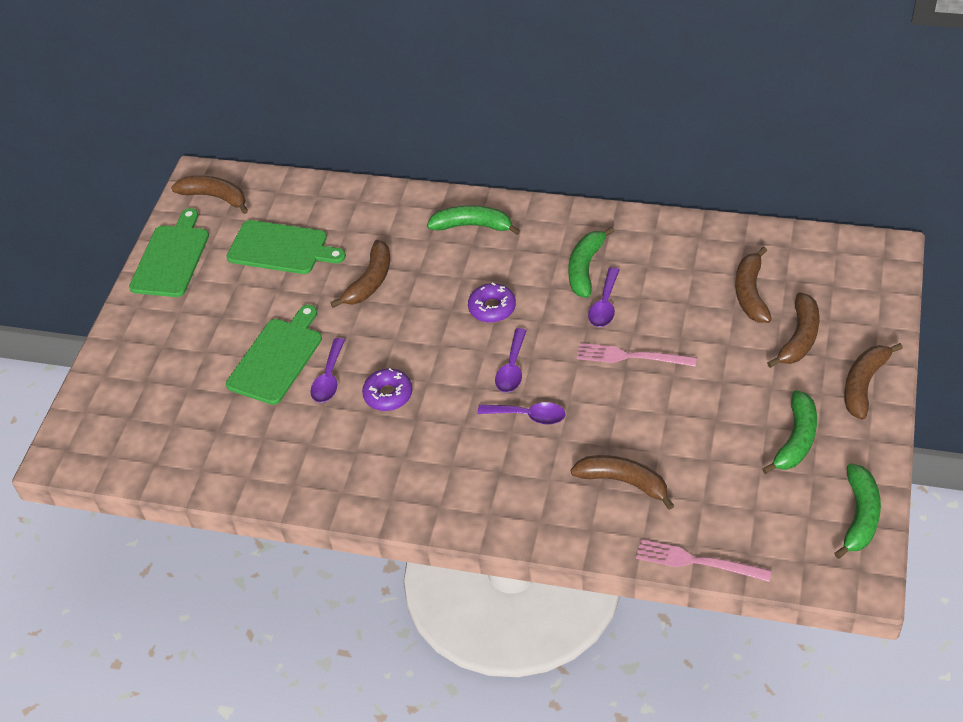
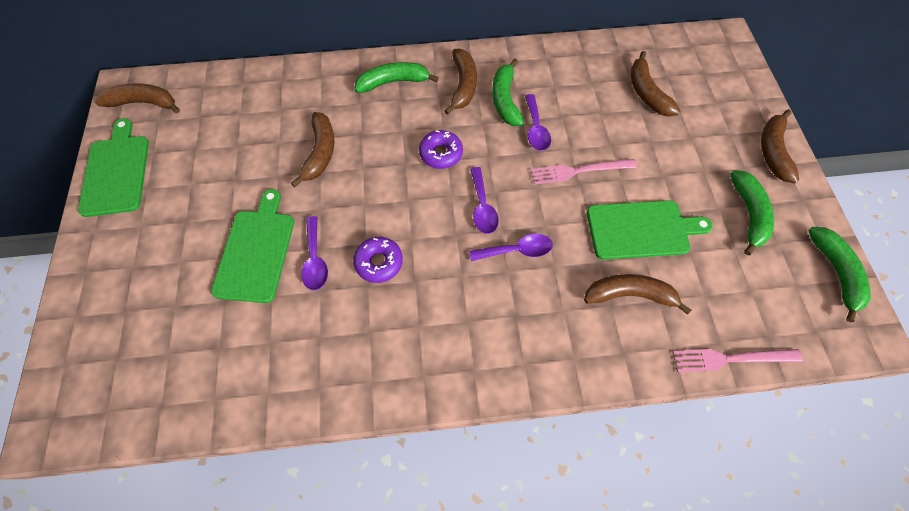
camera: 25 degrees left, 15 degrees up
green cutting board [226,220,346,274] -> green cutting board moved to [587,200,713,260]
brown banana [767,292,820,368] -> brown banana moved to [444,49,477,115]

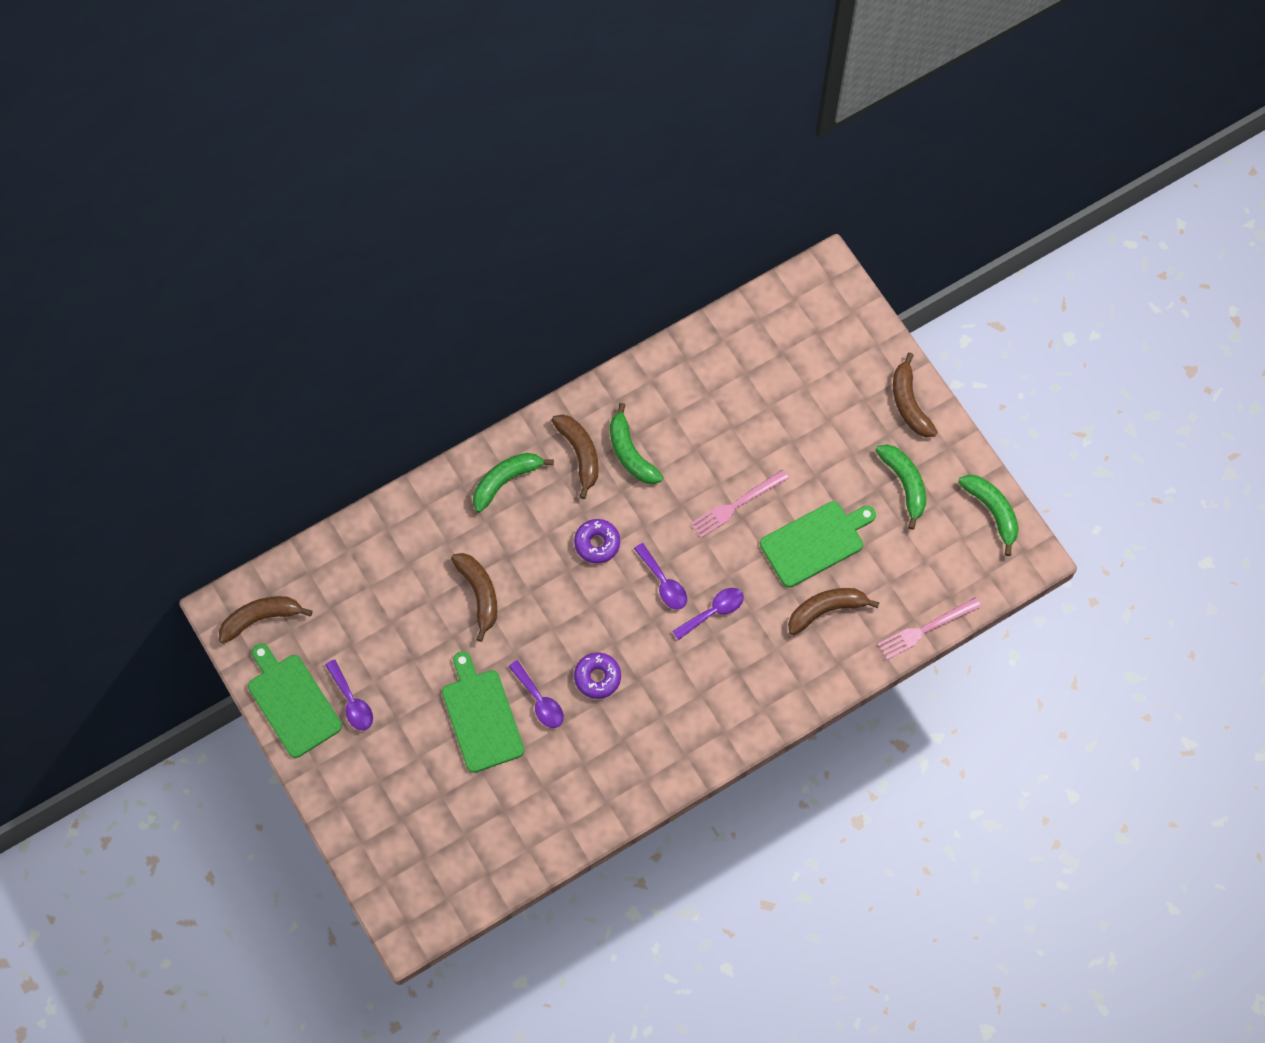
camera: 25 degrees left, 5 degrees up
purple spoon [525,94,551,151] -> purple spoon moved to [325,659,373,731]
brown banana [630,51,681,117] -> none

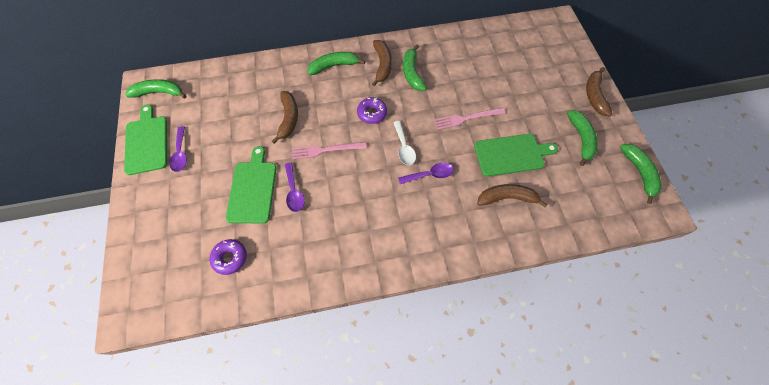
camera: 20 degrees right, 5 degrees down
brown banana [219,596,313,644] -> green banana [125,79,187,99]
purple donut [574,653,621,699] -> purple donut moved to [209,239,247,275]
purple spoon [634,543,687,609] -> white spoon [393,121,416,165]
pink fork [878,598,981,660] -> pink fork moved to [292,142,366,160]

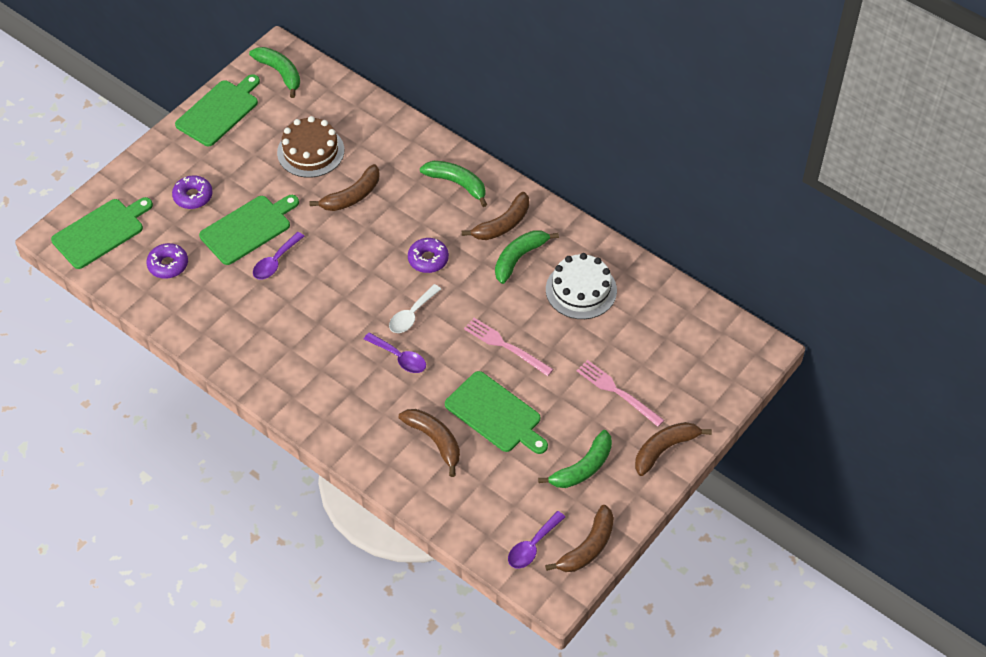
camera: 50 degrees right, 10 degrees down
purple spoon [169,126,187,172] -> purple spoon moved to [508,511,565,569]
pink fork [292,142,366,160] -> pink fork moved to [576,360,664,427]
green banana [620,144,662,204] -> brown banana [545,505,614,572]
none -> green cutting board [51,197,153,269]
none -> purple donut [172,175,213,209]
none -> brown cake [277,116,344,178]
none -> white cake [546,253,617,319]

